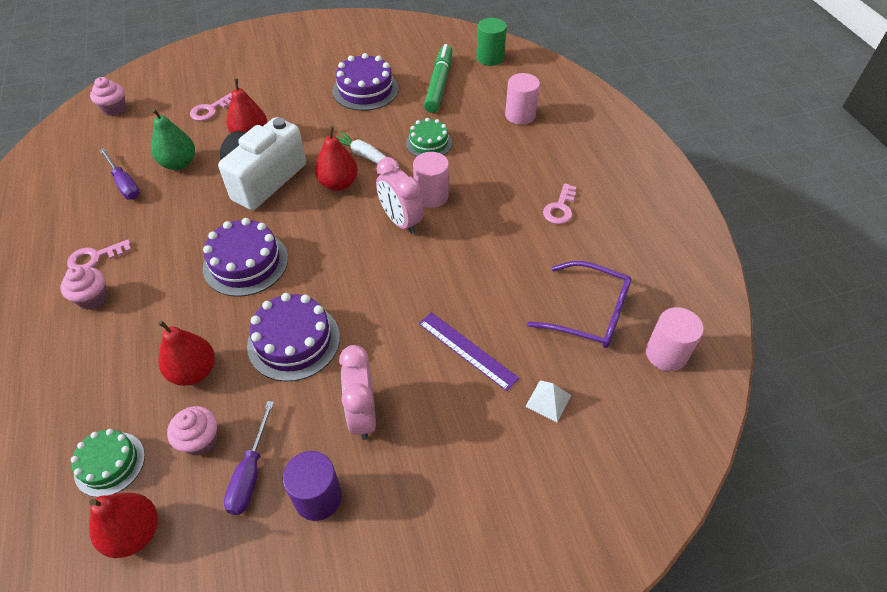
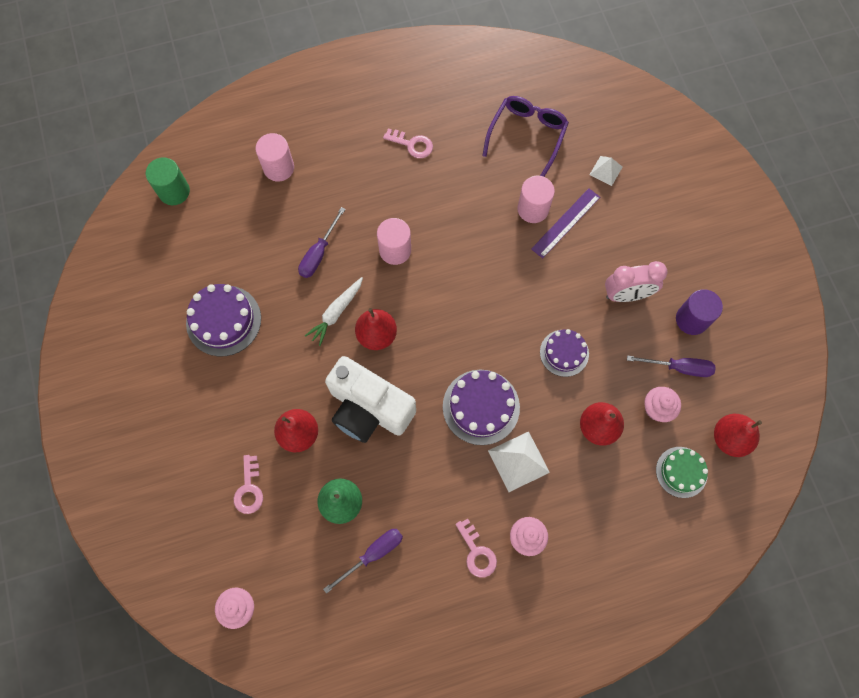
camera: 90 degrees left, 20 degrees up
pink key [190,93,232,121] -> pink key turned 45 degrees clockwise [234,455,263,514]
purple cake [247,293,340,382] -> purple cake [540,329,589,377], size x0.65
pink clock [376,157,424,235] -> none
green cake [406,118,452,157] -> purple screwdriver [298,207,346,278]
green marker [424,44,452,113] -> none
pink cylinder [646,307,704,371] -> pink cylinder moved to [517,176,555,223]
none -> white pyramid [488,431,550,492]

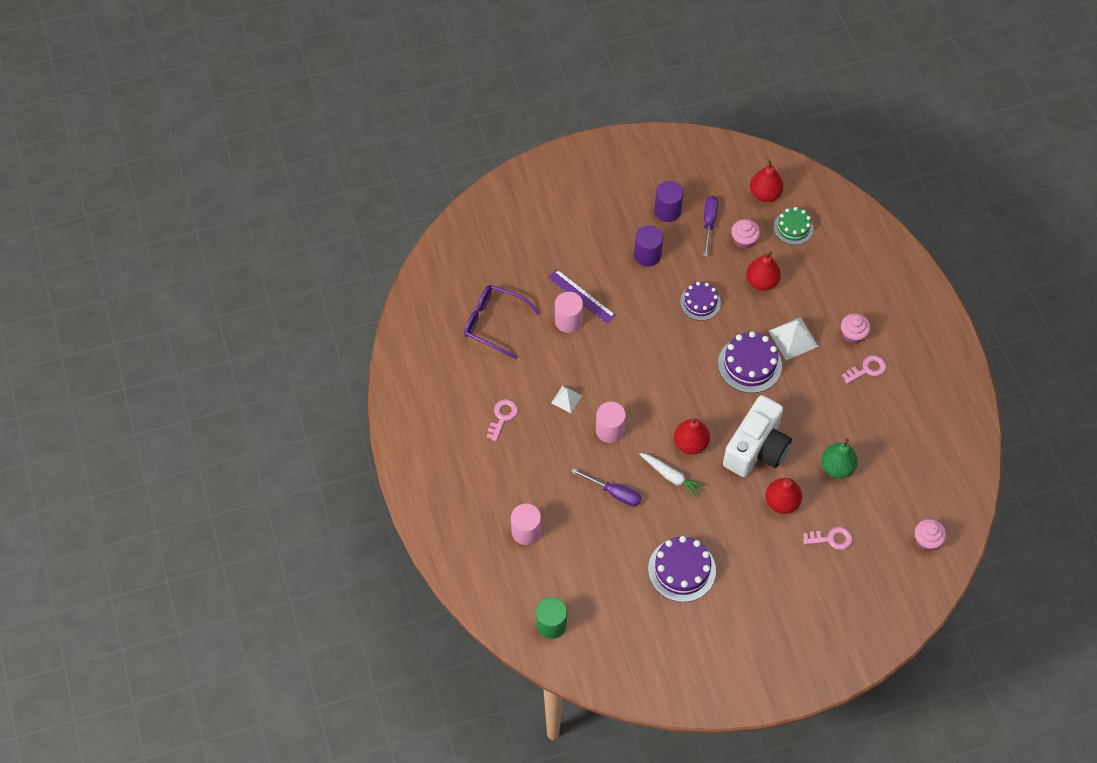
camera: 90 degrees left, 10 degrees down
purple screwdriver [323,529,403,594] -> none
white pyramid [590,156,622,186] -> white pyramid moved to [551,385,582,413]
pink clock [605,261,668,302] -> purple cylinder [634,225,663,267]

